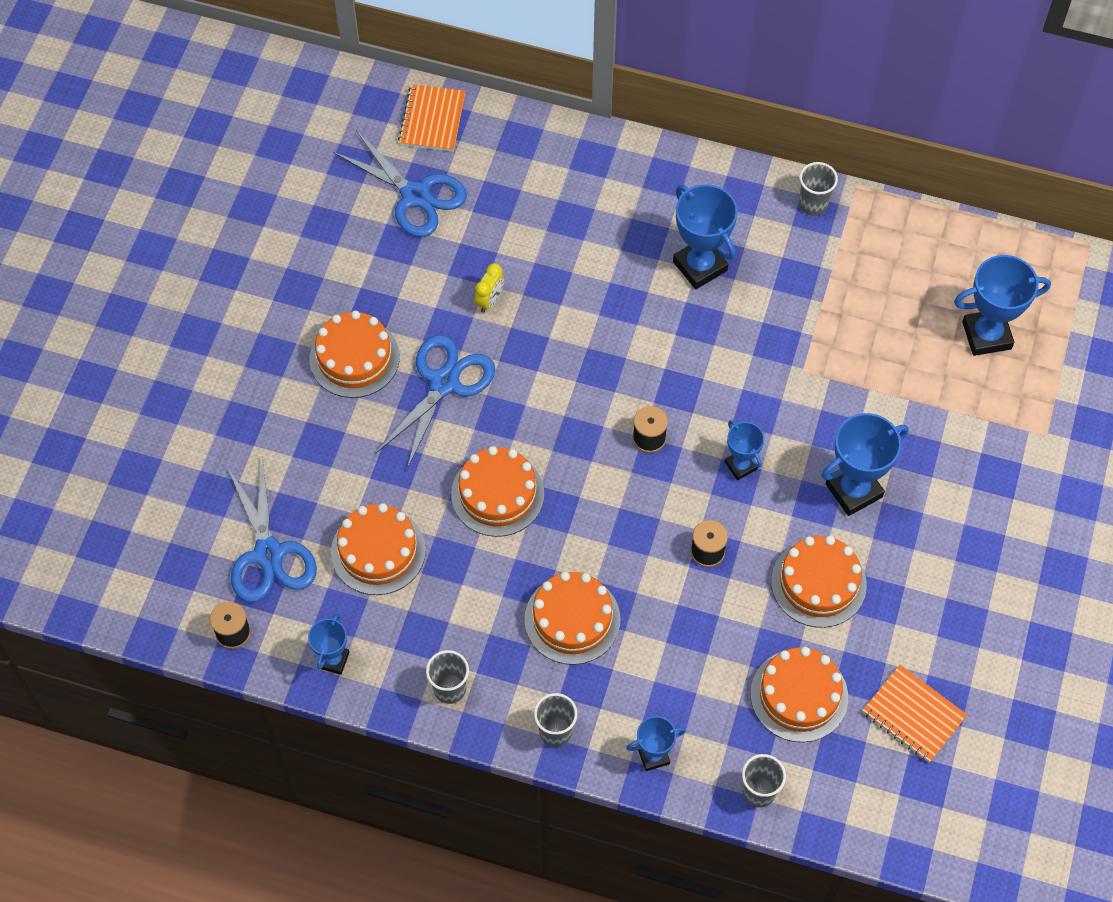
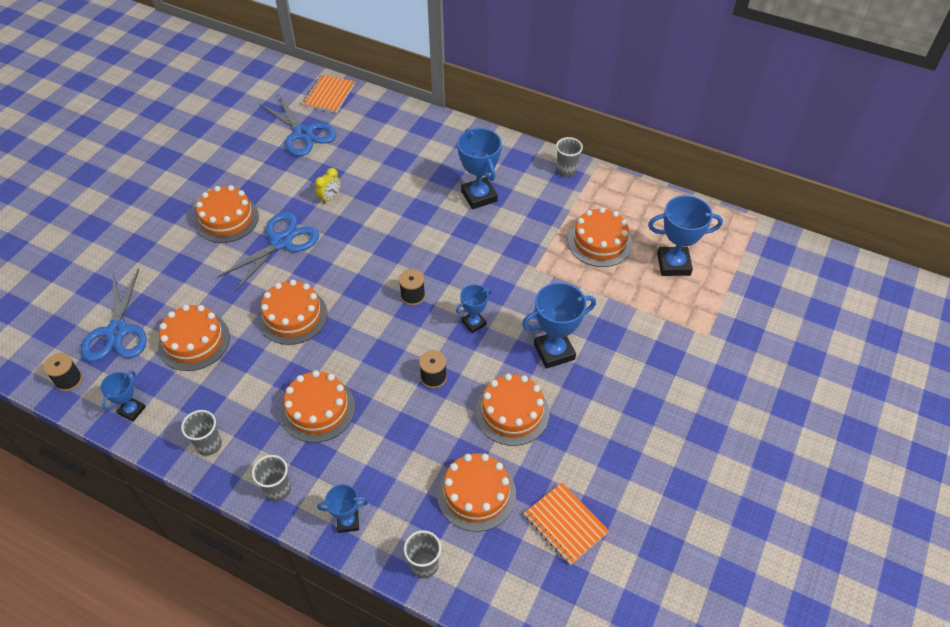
camera: 10 degrees right, 10 degrees down
blue trophy [725,420,764,480] -> blue trophy turned 75 degrees clockwise [456,284,492,333]
none -> orange cake [568,207,632,267]

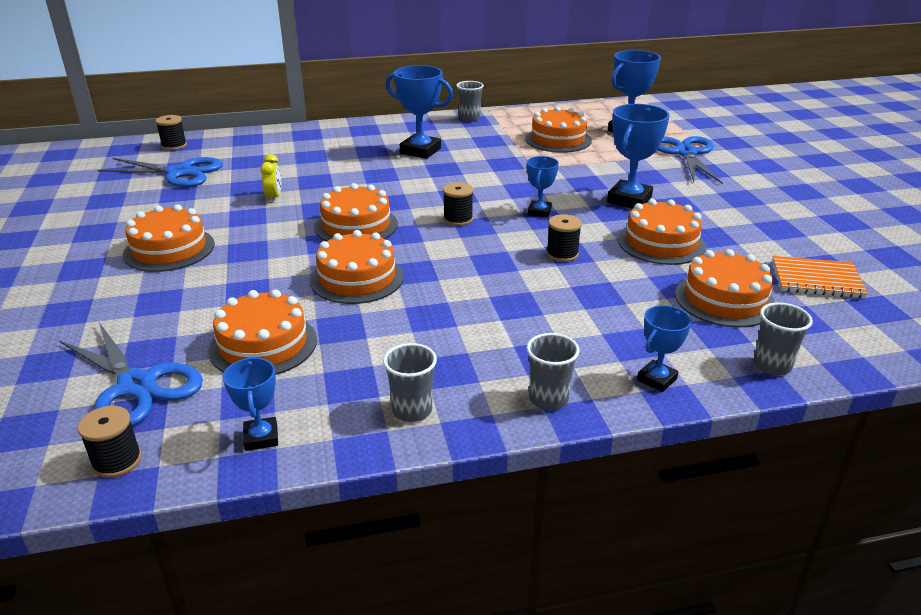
camera: 40 degrees left, 20 degrees down
blue scissors [217,212,319,291] -> blue scissors moved to [657,136,723,184]
orange cake [281,370,355,443] -> orange cake moved to [315,183,398,241]
orange notebook [303,74,355,113] -> black spool [155,115,187,150]

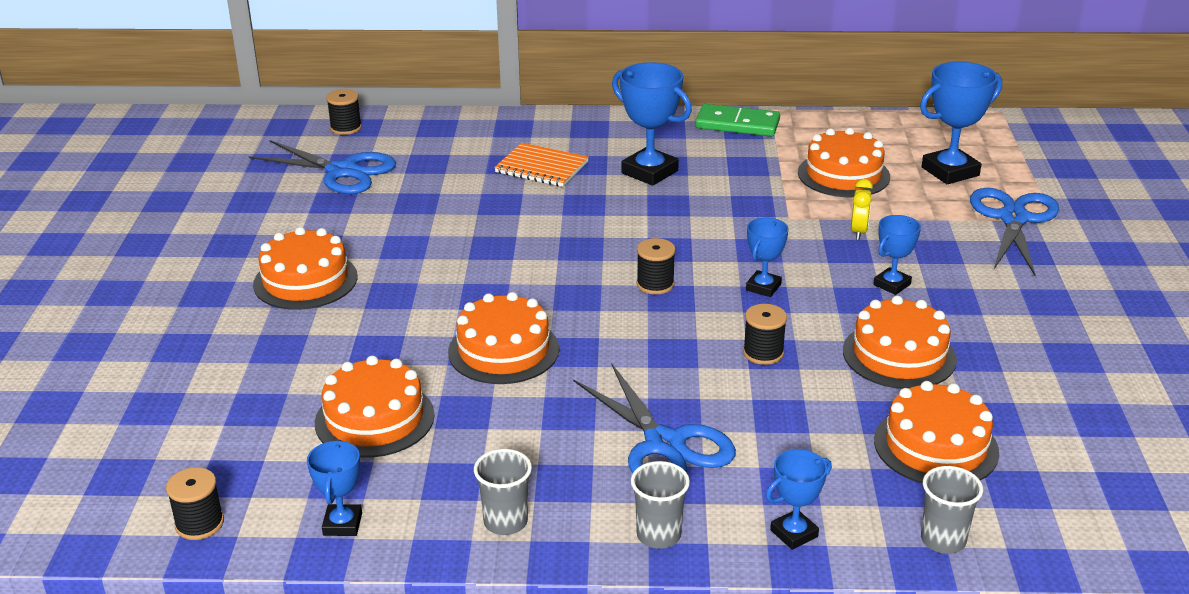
camera: 15 degrees right, 0 degrees up
blue scissors [59,322,203,426] -> blue scissors moved to [573,363,736,474]
yellow clock [260,154,281,203] -> yellow clock moved to [851,179,873,240]
orange cake [315,183,398,241] -> none
grey cup [456,81,484,122] -> green domino [695,104,780,137]
blue trophy [607,104,670,209] -> blue trophy [873,215,921,295], size x0.58
orange notebook [772,256,868,298] -> orange notebook moved to [494,143,589,187]

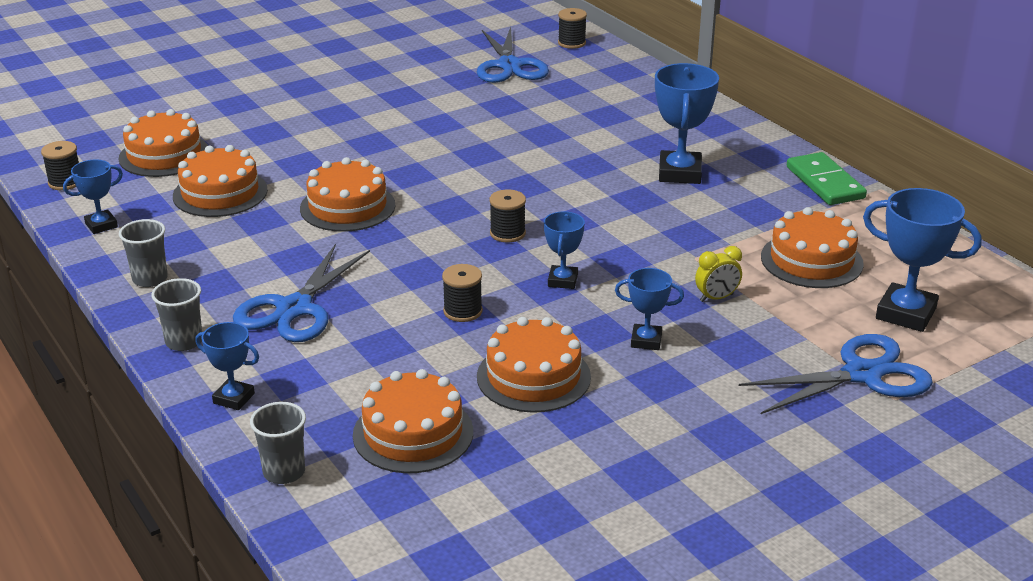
camera: 55 degrees right, 0 degrees up
orange cake [253,227,357,310] -> orange cake moved to [118,109,208,177]
orange notebook [494,143,589,187] -> none
blue trophy [746,217,789,297] -> blue trophy turned 75 degrees counterclockwise [544,211,585,289]

